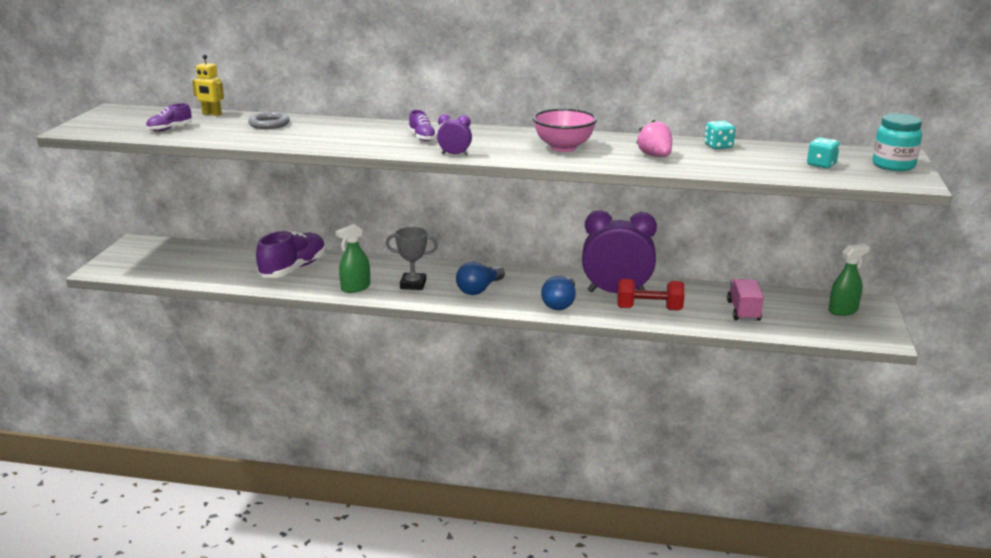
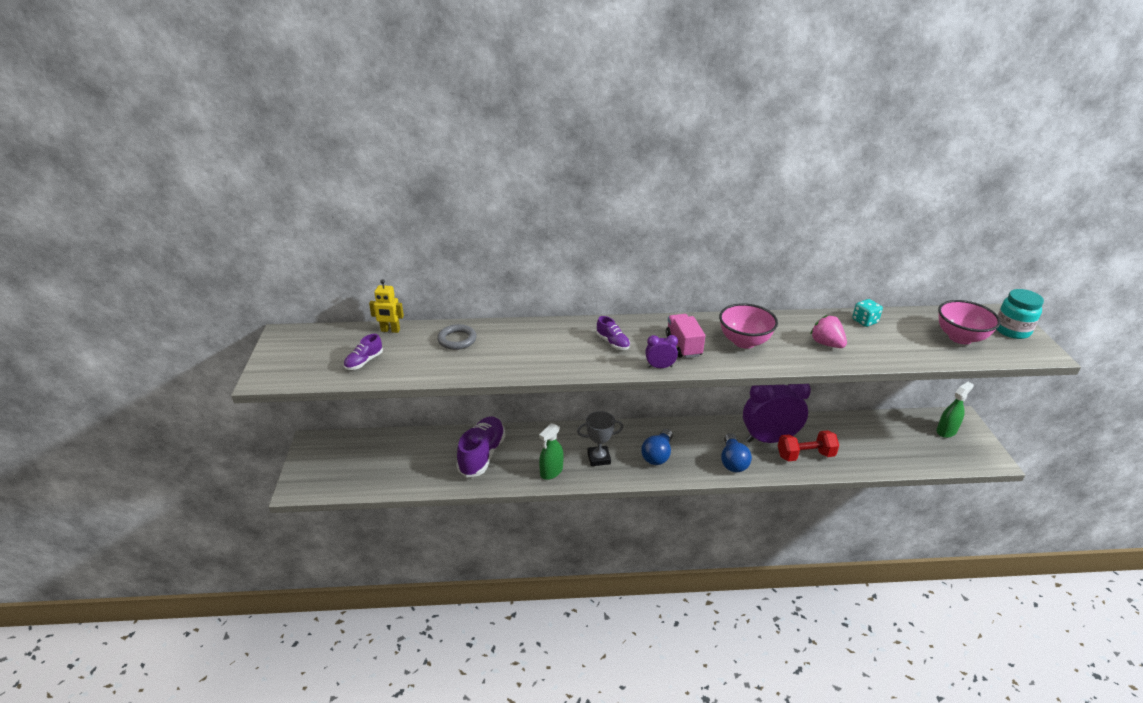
camera: 15 degrees left, 10 degrees up
pink truck [727,279,764,321] -> pink truck moved to [666,314,705,358]
turquoise dice [807,137,840,168] -> pink bowl [938,300,1001,344]

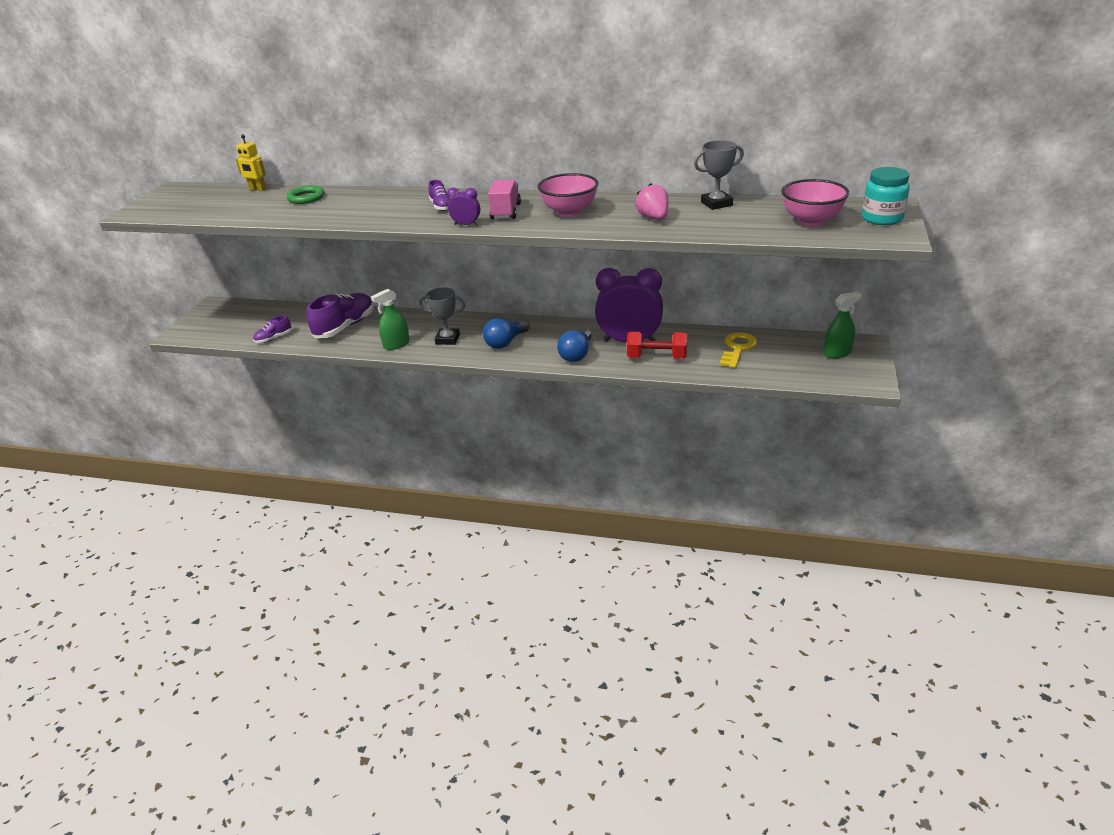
camera: 20 degrees right, 0 degrees up
purple shoe [344,334,383,370] -> purple shoe moved to [253,315,291,343]
grey ring [437,324,477,350] -> green ring [287,185,324,204]
turquoise dice [852,299,883,327] -> grey trophy [694,140,744,210]
none -> yellow key [719,332,757,368]

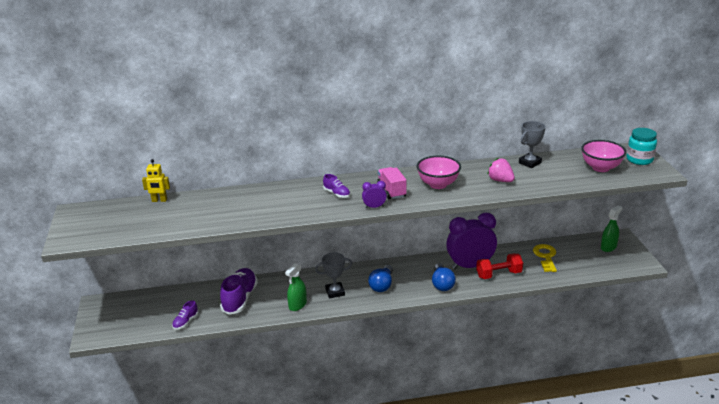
camera: 25 degrees left, 5 degrees down
green ring [287,185,324,204] -> none

